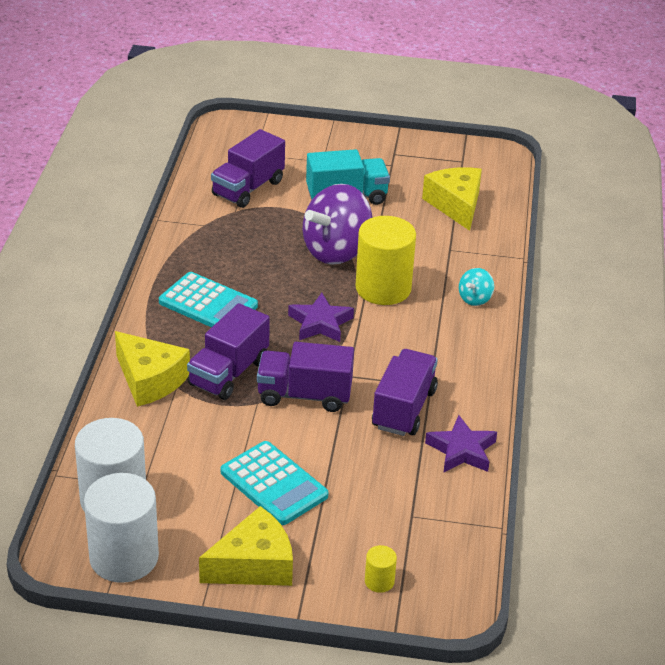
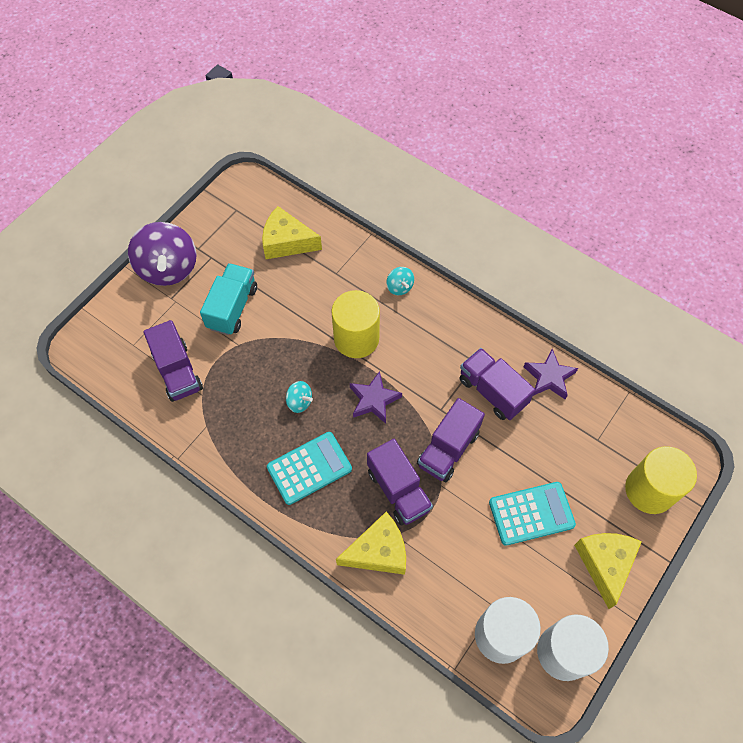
camera: 60 degrees left, 25 degrees up
purple spinning top [303,184,373,265] -> purple spinning top moved to [128,222,197,286]
yellow cylinder [365,545,397,593] -> yellow cylinder [625,446,697,514], size x2.32
none -> turquoise spinning top [286,381,313,413]

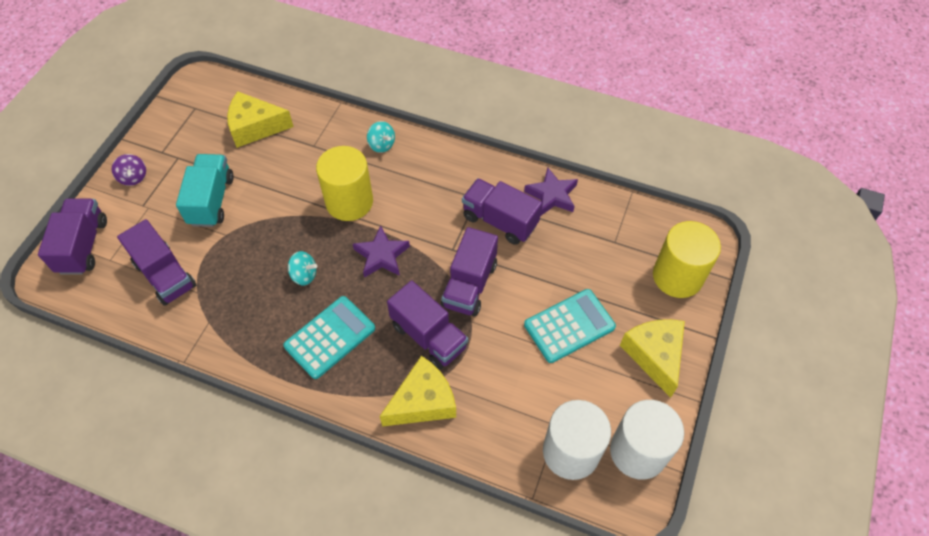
camera: 15 degrees left, 5 degrees down
purple spinning top [128,222,197,286] -> purple spinning top [112,154,146,186], size x0.45
none -> purple truck [38,198,107,275]

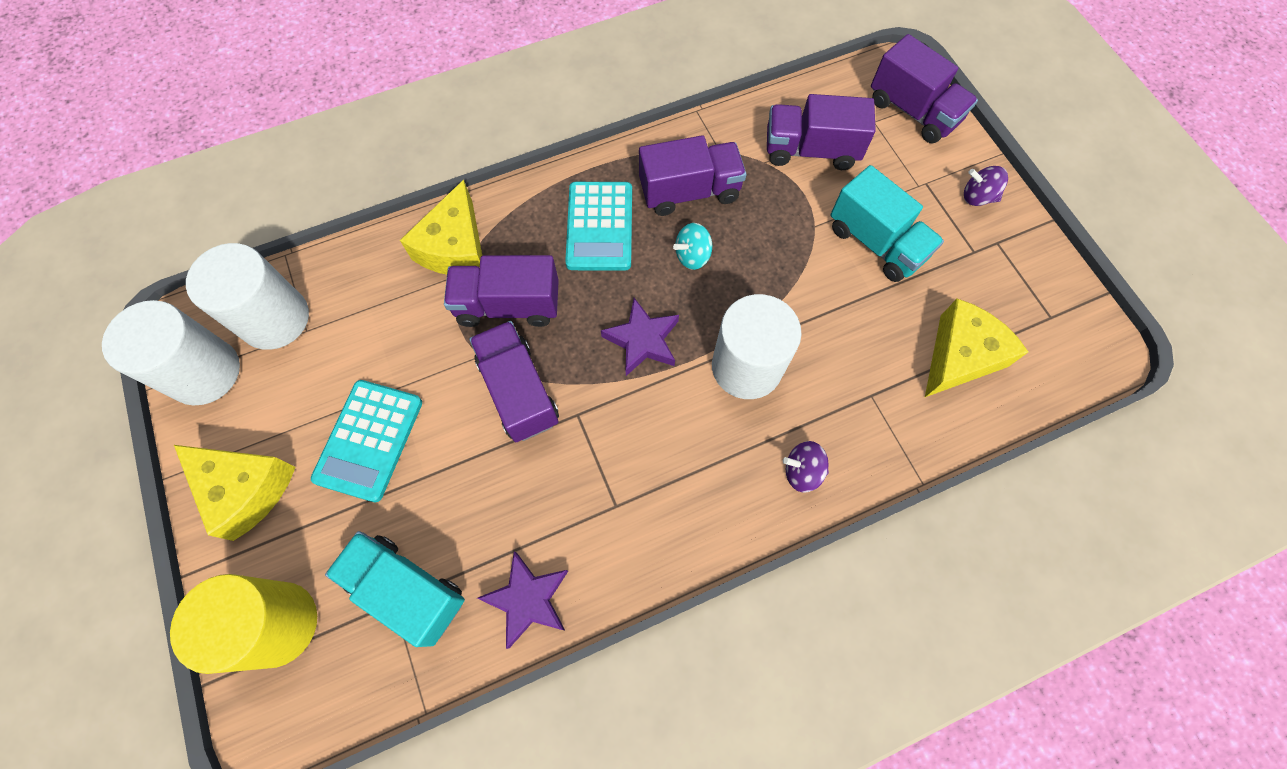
camera: 135 degrees right, 10 degrees up
yellow cylinder [316,146,373,221] -> white cylinder [712,294,802,399]
turquoise spinning top [367,121,395,153] -> purple spinning top [783,441,829,492]
purple truck [462,178,542,245] -> purple truck moved to [639,135,747,216]
none -> turquoise truck [325,531,465,647]

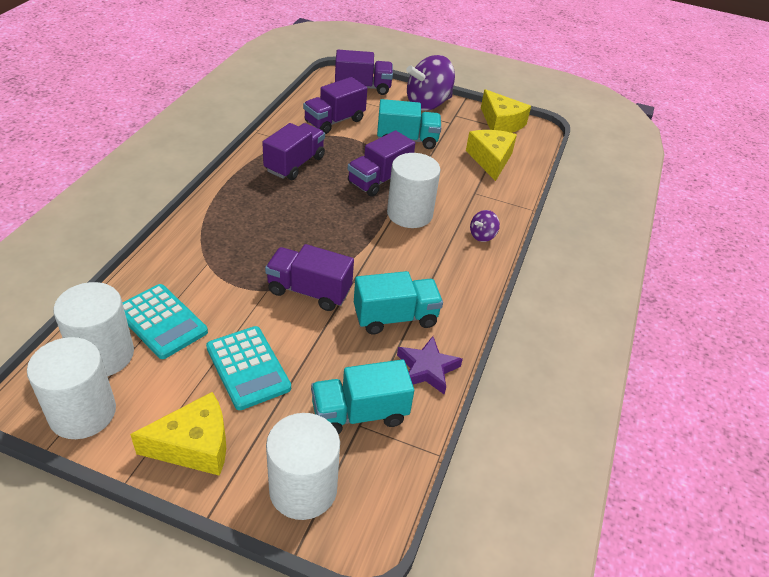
camera: 50 degrees left, 25 degrees down
yellow cylinder [170,574,317,674] -> white cylinder [266,413,340,520]
yellow cheese [400,179,482,274] -> yellow cheese moved to [481,89,531,133]
purple truck [444,255,559,327] -> purple truck moved to [348,130,415,197]
turquoise calculator [565,182,632,271] -> turquoise calculator moved to [123,284,208,359]
purple star [601,298,679,376] -> none
turquoise spinning top [673,223,713,270] -> none
purple spinning top [964,166,1008,206] -> purple spinning top [406,55,455,111], size x2.20
none -> turquoise truck [354,271,443,335]

